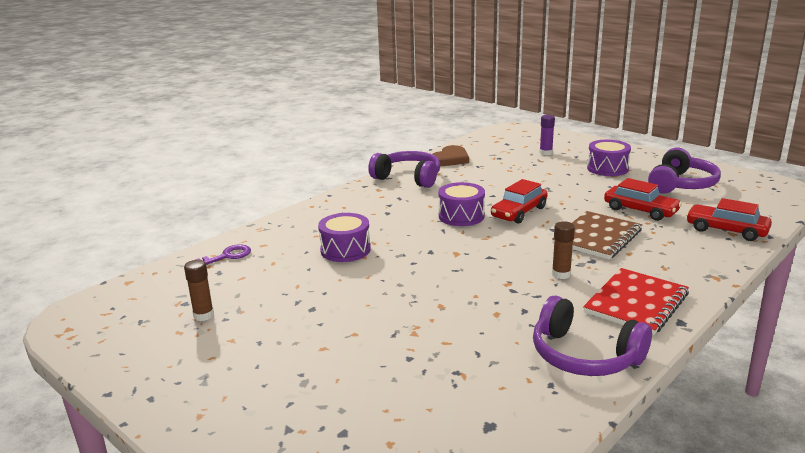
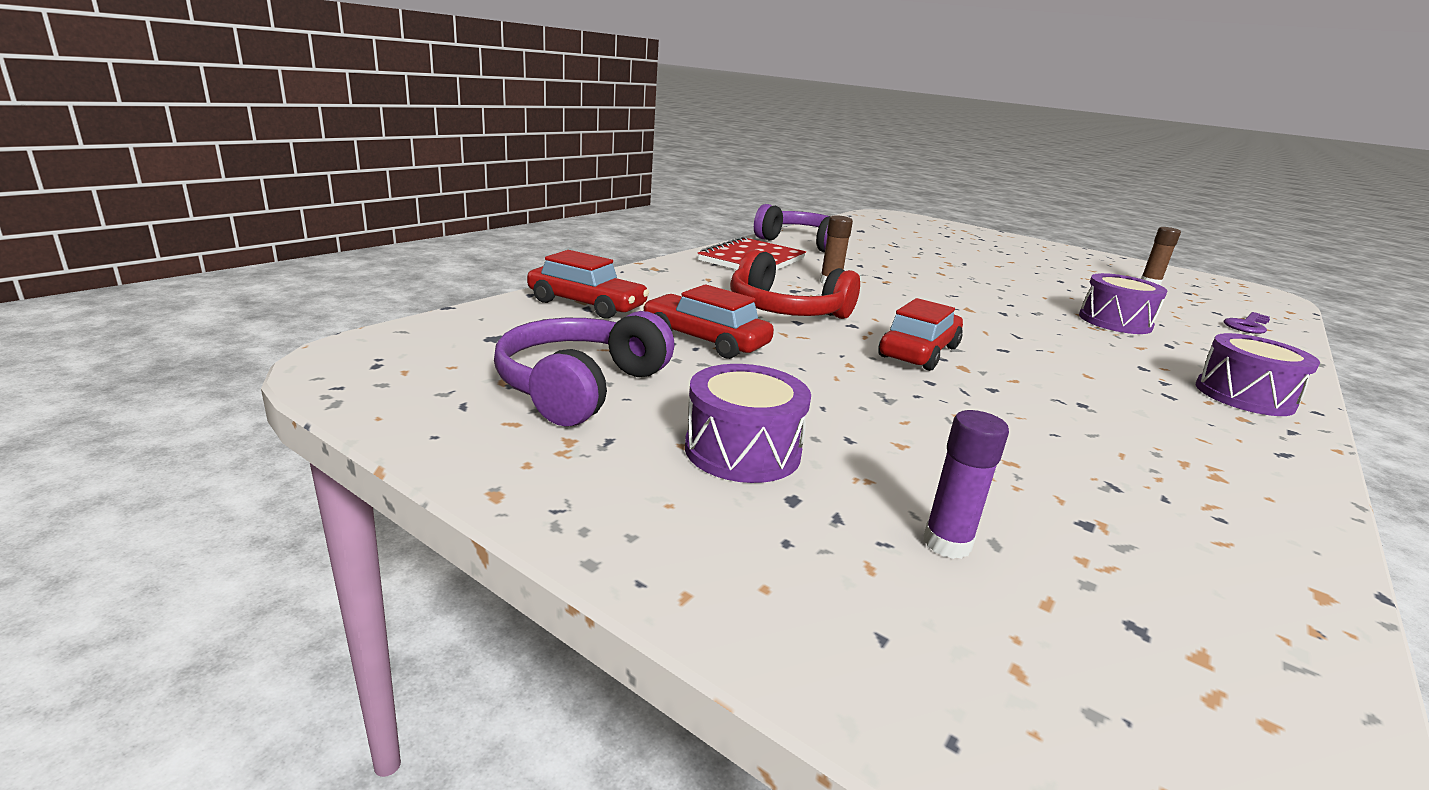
camera: 170 degrees right, 0 degrees up
purple headphones [368,151,440,188] -> none
brown heart [433,145,469,166] -> none
purple drum [438,182,485,226] -> purple drum moved to [1196,333,1320,416]
brown notebook [552,211,642,260] -> red headphones [730,249,860,319]

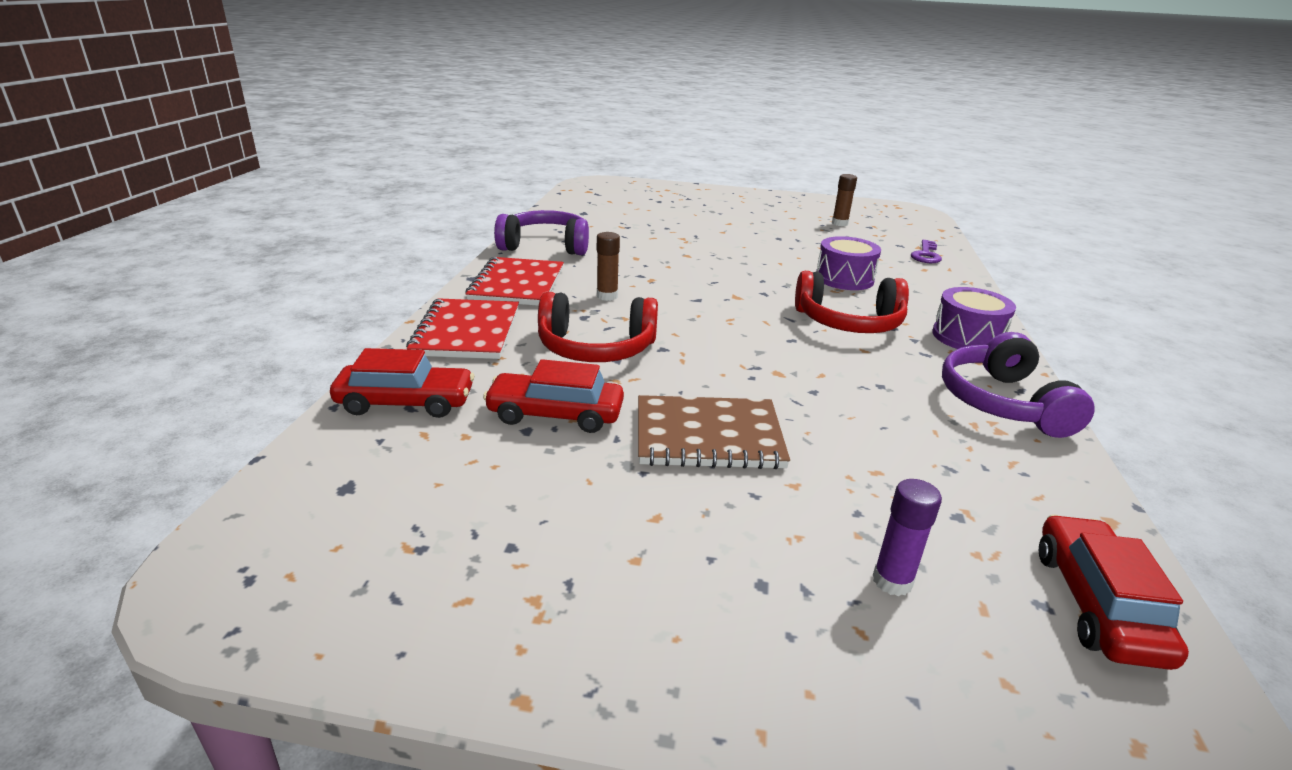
camera: 25 degrees left, 5 degrees up
purple headphones [494,311,674,426] -> purple headphones moved to [942,332,1095,438]
purple drum [685,364,811,483] -> none
red car [878,298,963,371] -> red car moved to [1039,514,1189,670]
none -> red notebook [406,298,519,359]
none -> brown notebook [638,395,790,469]
none -> red headphones [795,271,909,333]

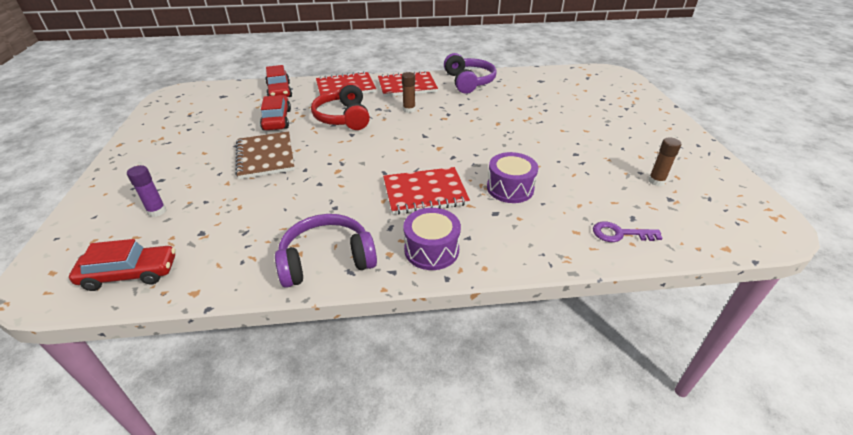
camera: 75 degrees right, 10 degrees up
red headphones [795,271,909,333] -> red notebook [383,167,470,215]

